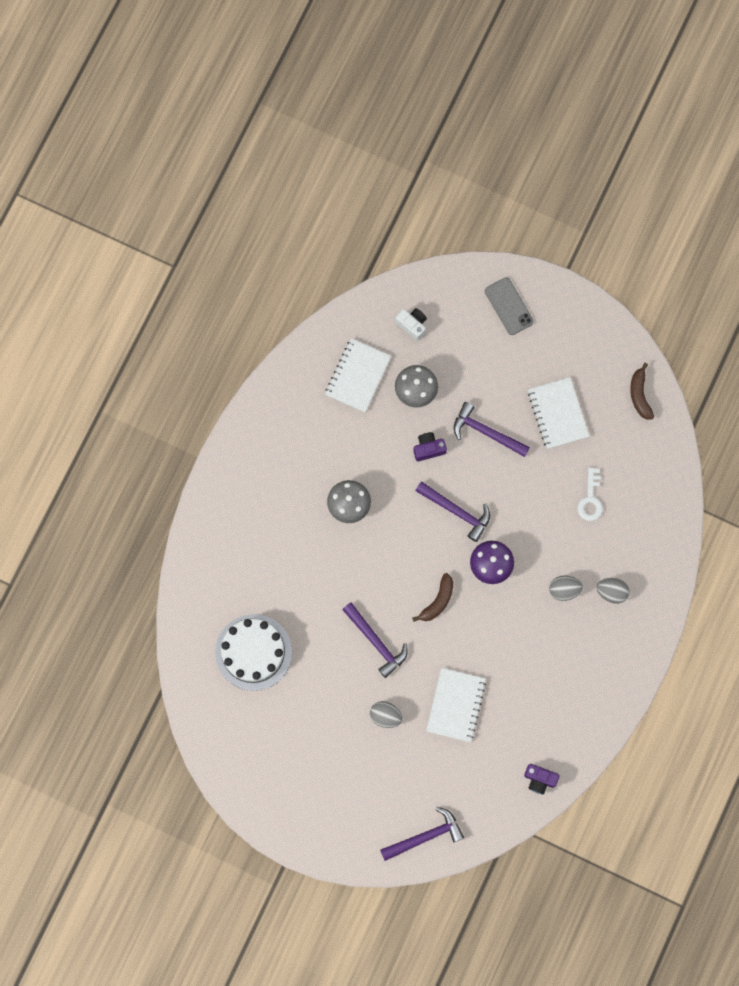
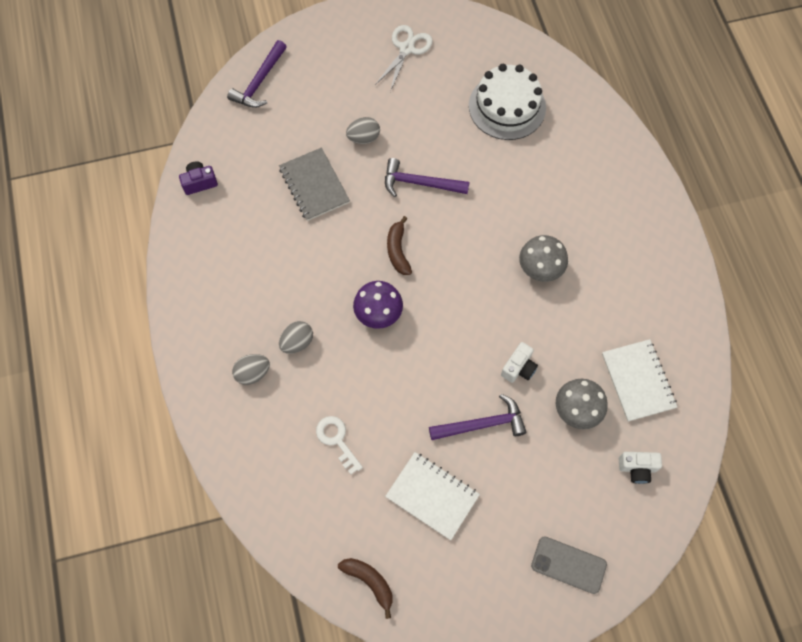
camera: 140 degrees right, 10 degrees down
purple camera [413,432,447,461] -> white camera [501,342,538,383]
purple hammer [415,481,490,542] -> none
white notebook [426,668,486,742] -> grey notebook [279,147,350,221]
none -> white scissors [375,25,433,92]

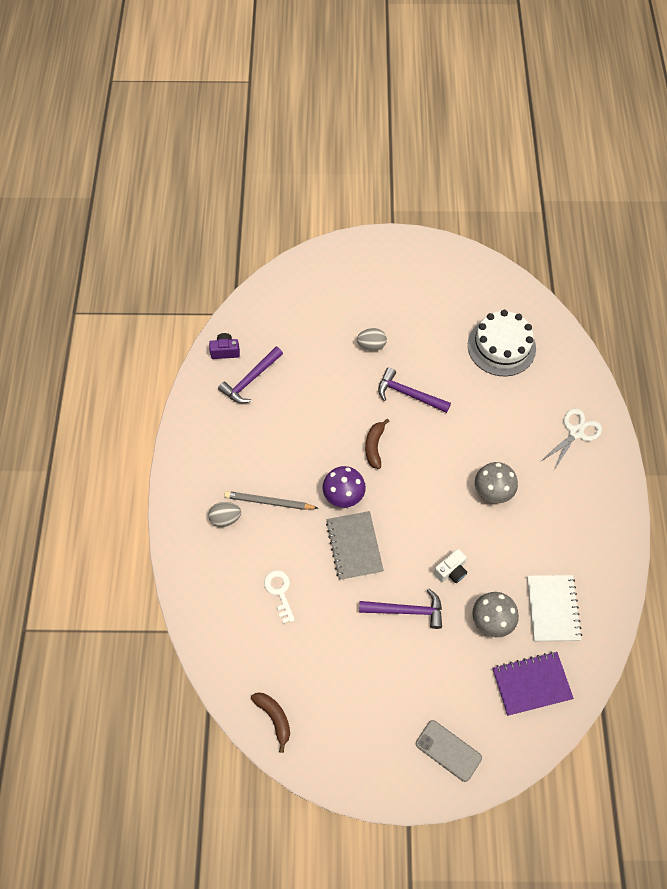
camera: 15 degrees right, 5 degrees down
purple hammer [227,40,287,108] -> purple hammer moved to [218,347,283,403]
grey notebook [279,147,350,221] -> grey notebook moved to [326,511,384,580]
grey egg [279,321,313,354] -> grey pencil [224,491,319,510]
white scissors [375,25,433,92] -> white scissors moved to [540,408,602,470]
white notebook [385,452,480,540] -> none
white camera [619,452,662,484] -> purple notebook [492,652,574,716]

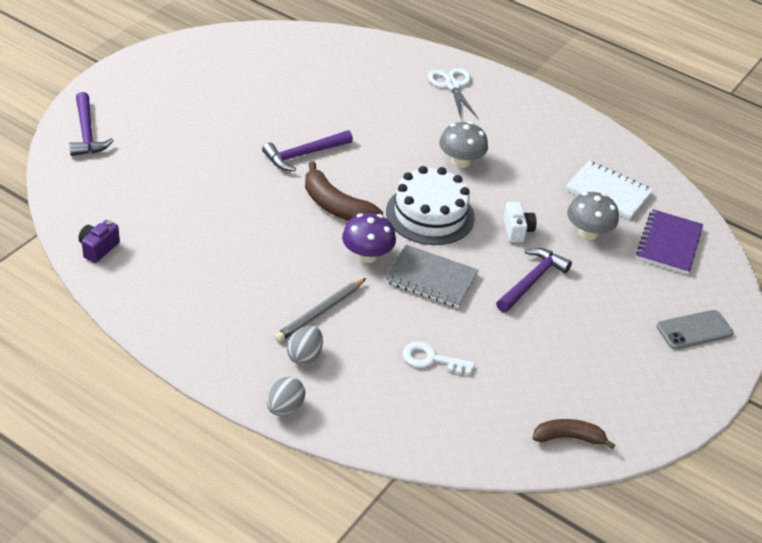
camera: 60 degrees left, 20 degrees down
purple hammer [218,347,283,403] -> purple hammer moved to [69,92,114,156]
grey egg [357,328,387,351] -> grey egg moved to [266,377,305,416]
brown banana [365,419,390,469] -> brown banana [305,161,383,221], size x1.52
white cake [468,310,536,376] -> white cake moved to [386,166,475,245]

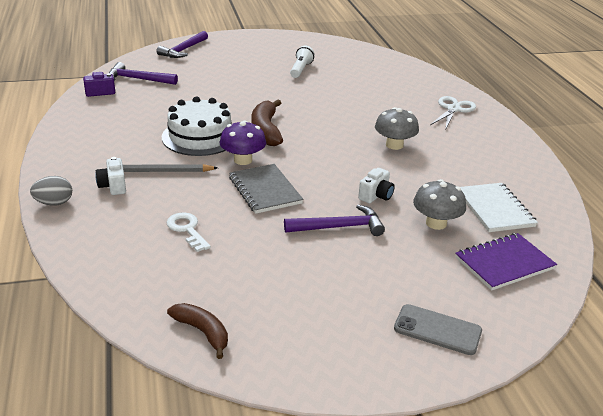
camera: 45 degrees right, 10 degrees down
purple hammer [262,130,353,171] -> purple hammer moved to [109,62,178,85]
grey egg [287,326,323,365] -> white camera [95,157,126,195]
white cake [386,166,475,245] -> white cake moved to [162,97,232,156]
none -> white flashlight [290,46,315,78]

